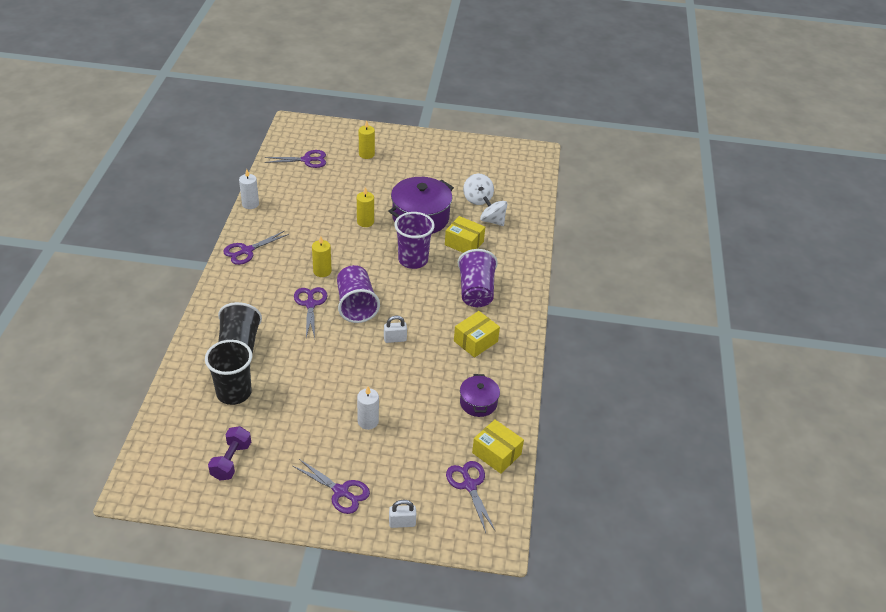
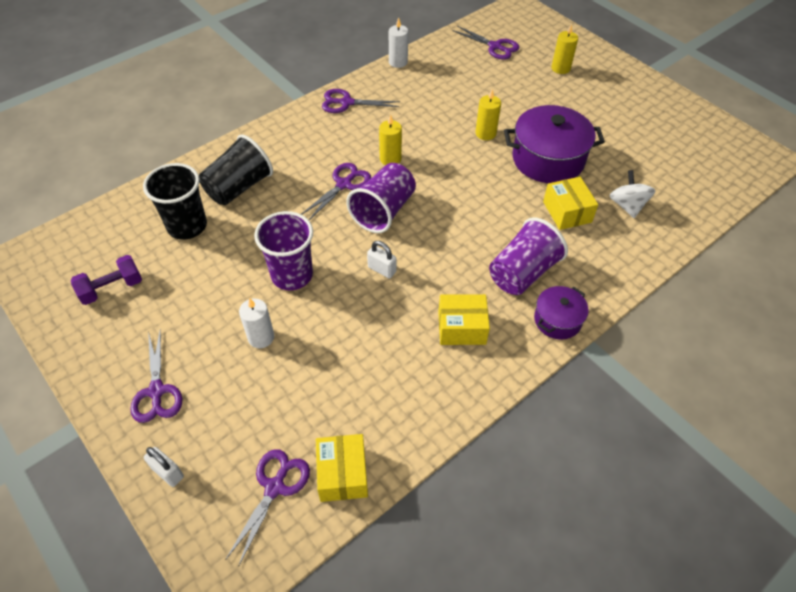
camera: 45 degrees right, 10 degrees up
purple cup [394,212,435,269] -> purple cup moved to [254,211,313,290]
purple pot [460,374,500,417] -> purple pot moved to [534,286,589,340]
white spinning top [463,174,494,205] -> none

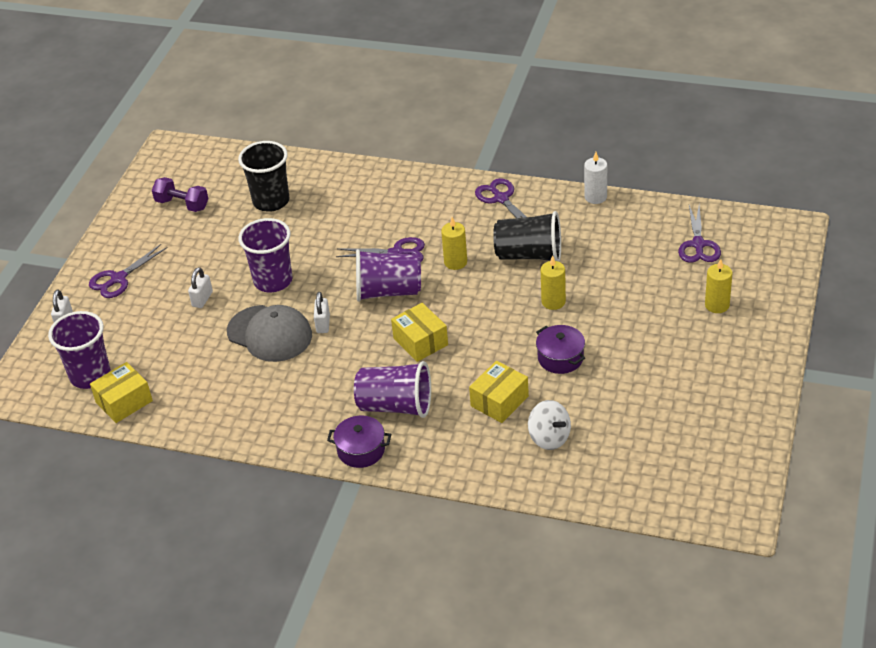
camera: 60 degrees right, 10 degrees down
black cup [199,134,273,205] -> black cup moved to [493,211,561,262]
purple scissors [225,449,310,567] -> purple cup [48,311,111,389]
white candle [239,298,274,348] -> white padlock [188,267,213,308]
yellow box [438,294,490,345] -> yellow box moved to [391,303,448,362]
purple pot [504,105,605,183] -> purple pot [536,325,585,374], size x0.55
white spinning top [610,170,656,218] -> white spinning top turned 90 degrees clockwise [528,400,571,450]
none -> grey cap [227,305,312,362]

